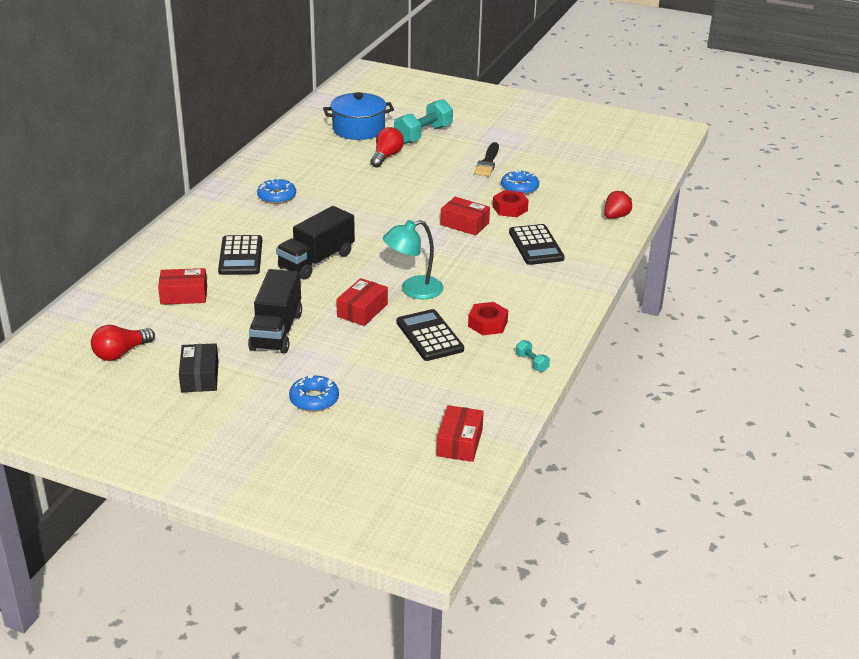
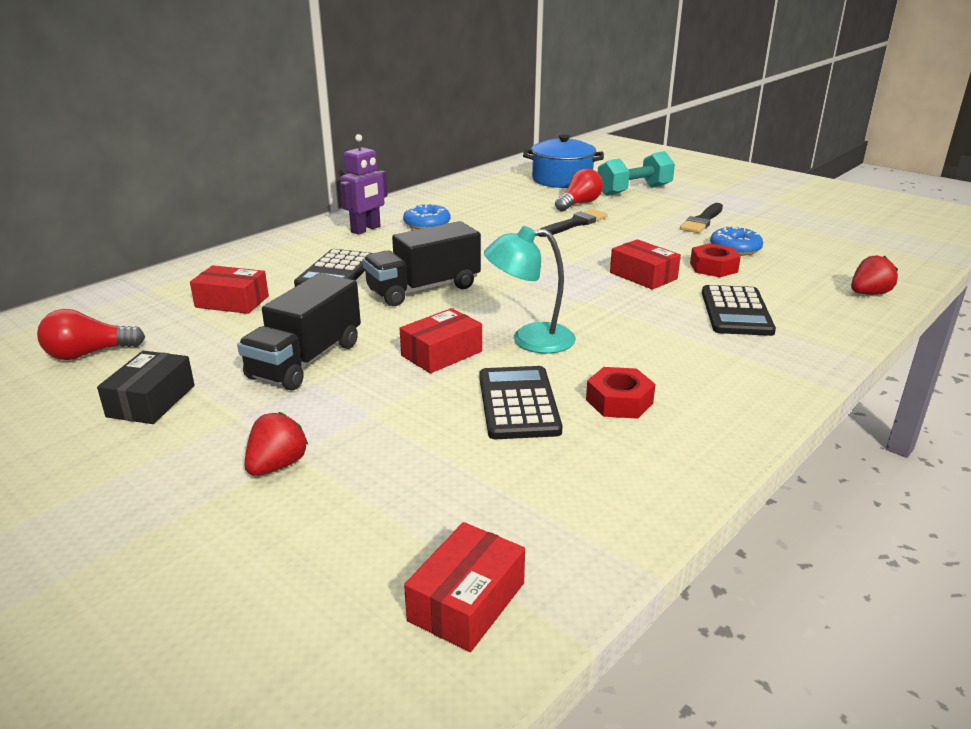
camera: 20 degrees right, 5 degrees down
blue donut [289,376,339,412] -> red strawberry [244,412,308,476]
turquoise dumbbell [516,340,550,372] -> none
none -> purple robot [340,134,388,235]
none -> black brush [538,209,608,237]

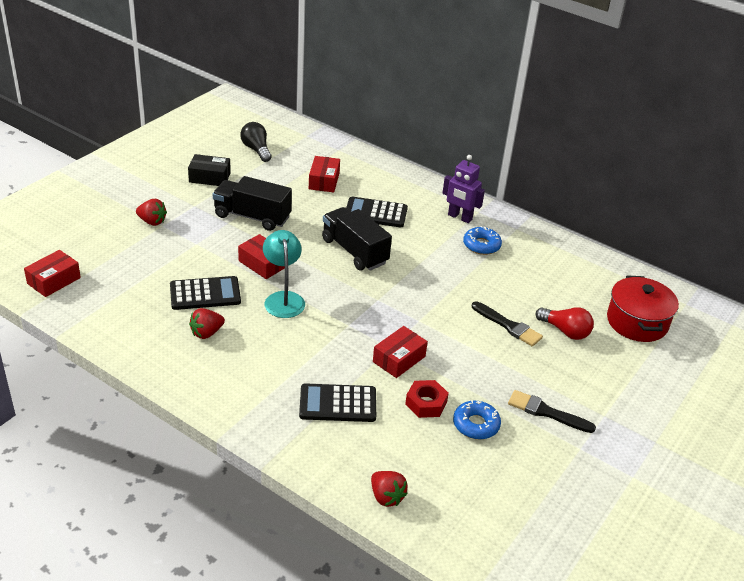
camera: 80 degrees right, 10 degrees up
red light bulb [37,309,145,360] -> black light bulb [240,122,272,162]
red box [404,522,525,652] -> red box turned 75 degrees counterclockwise [24,250,81,297]
blue pot [523,134,604,188] -> red pot [607,275,679,342]
red nut [586,367,656,419] -> red strawberry [189,308,225,339]
turquoise dumbbell [598,151,675,196] -> none

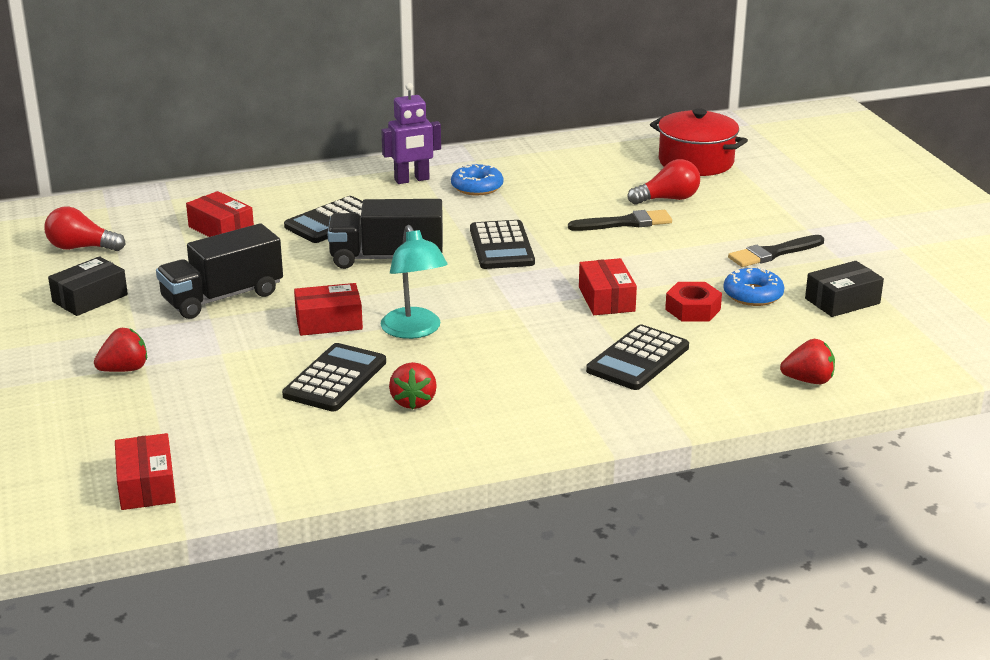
camera: 50 degrees left, 10 degrees down
black light bulb [240,122,272,162] -> red light bulb [44,206,125,251]
turquoise lamp [263,230,305,318] -> turquoise lamp turned 135 degrees counterclockwise [381,225,448,339]
none -> black calculator [470,220,535,269]
none -> black box [805,261,884,317]

